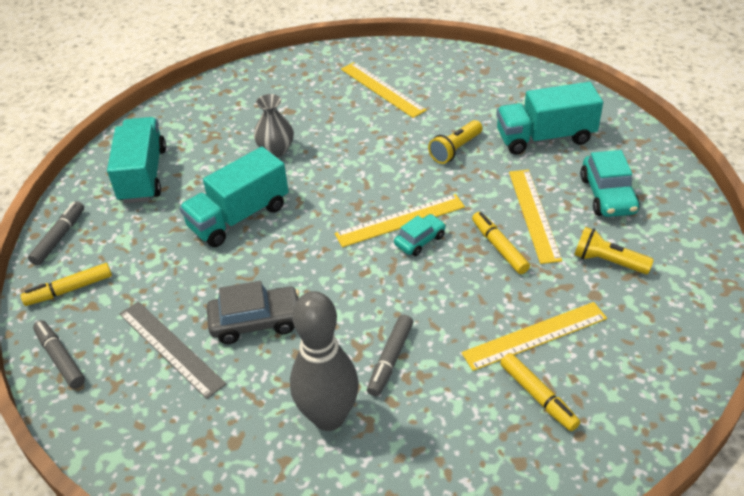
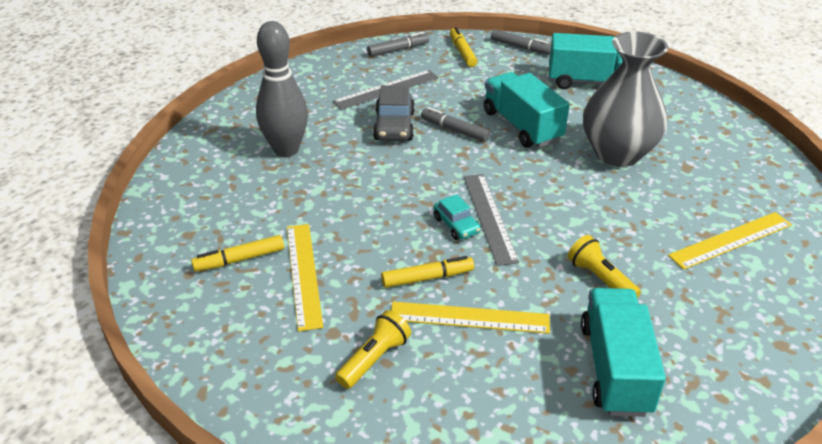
camera: 100 degrees right, 5 degrees down
grey vase [254,94,294,157] -> grey vase [583,31,668,167], size x1.97
yellow ruler [335,194,465,247] -> grey ruler [464,174,519,266]
grey marker [367,314,413,396] -> grey marker moved to [421,107,490,142]
turquoise car [580,150,640,217] -> none

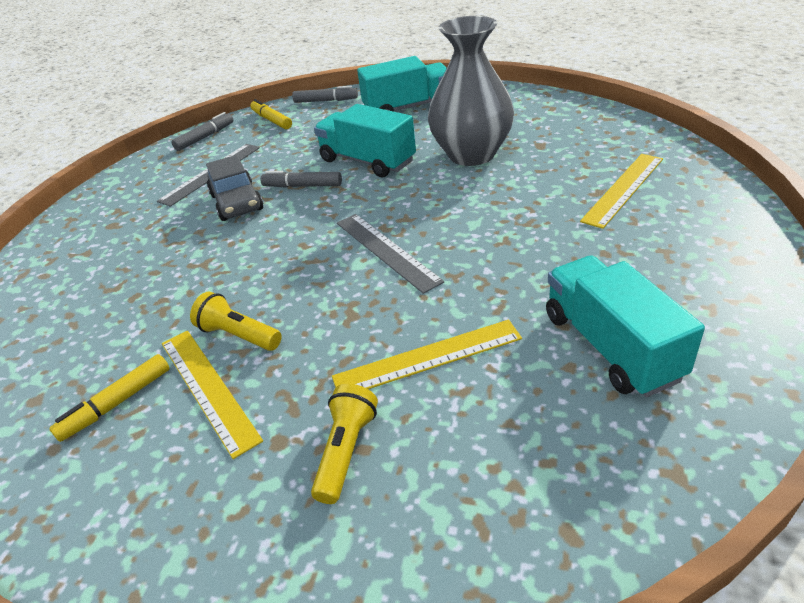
camera: 20 degrees left, 0 degrees up
grey bowling pin [256,21,308,157] -> none
yellow marker [381,256,474,288] -> none
turquoise car [434,194,481,240] -> none
yellow flashlight [568,235,641,298] -> yellow flashlight moved to [190,292,282,351]

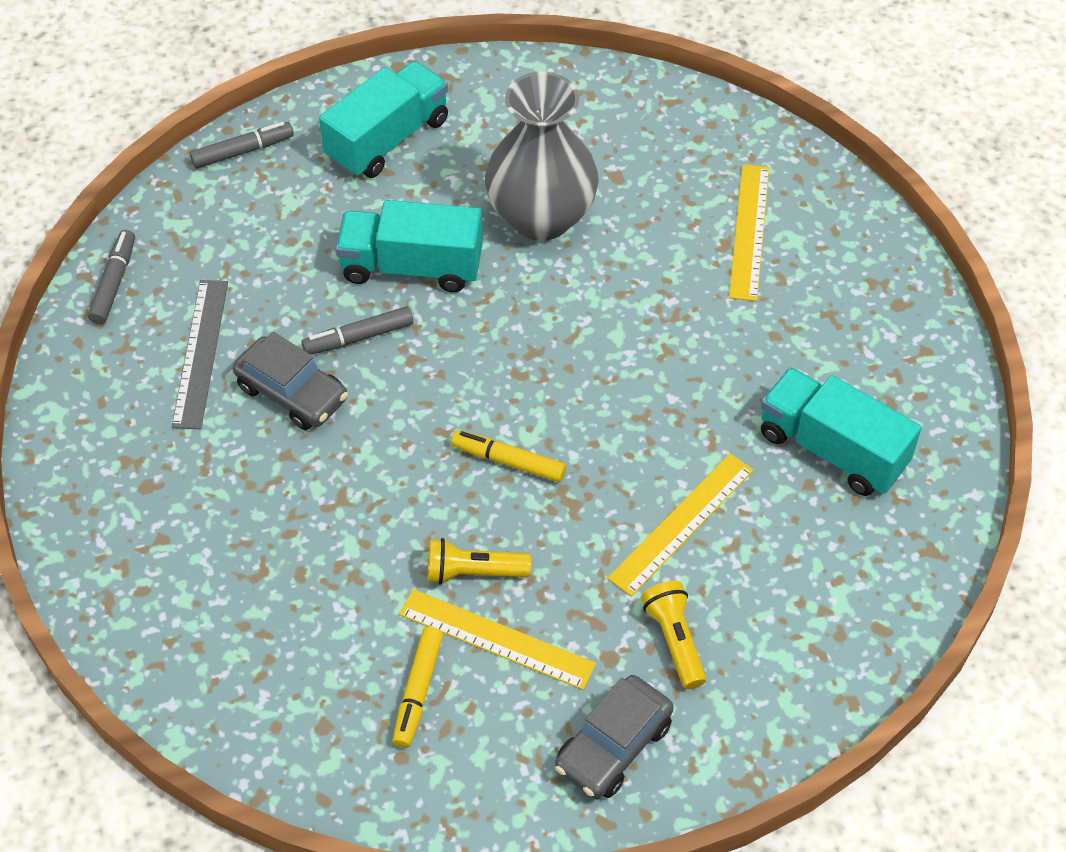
camera: 35 degrees left, 15 degrees up
yellow marker [250,99,292,129] -> yellow marker moved to [451,430,566,482]
grey ruler [337,214,444,294] -> none
none -> grey car [555,675,674,799]

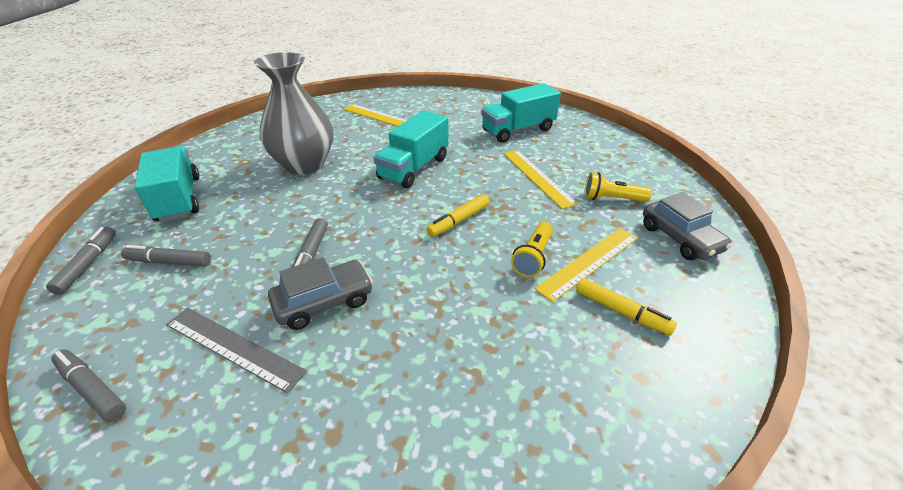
camera: 65 degrees left, 15 degrees down
turquoise truck [336,200,483,292] -> turquoise truck moved to [373,110,448,188]
none -> grey marker [121,245,211,267]

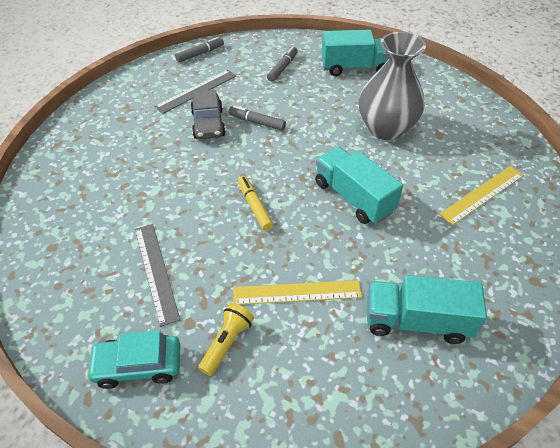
camera: 110 degrees right, 10 degrees up
grey marker [46,227,116,295] -> none
turquoise truck [481,83,561,143] -> turquoise truck turned 75 degrees counterclockwise [367,275,487,344]
yellow flashlight [511,222,553,277] -> none
yellow ruler [535,228,638,302] -> grey ruler [135,224,180,327]
yellow marker [576,278,677,336] -> none
grey car [643,192,732,260] -> turquoise car [86,330,180,389]

